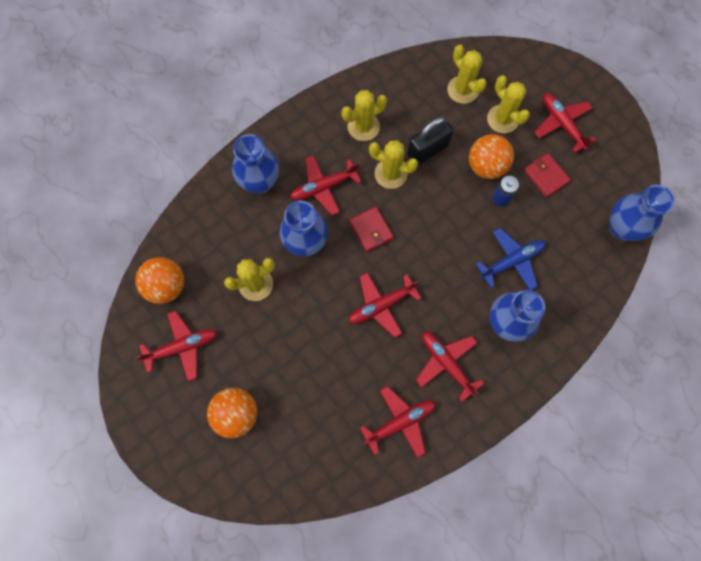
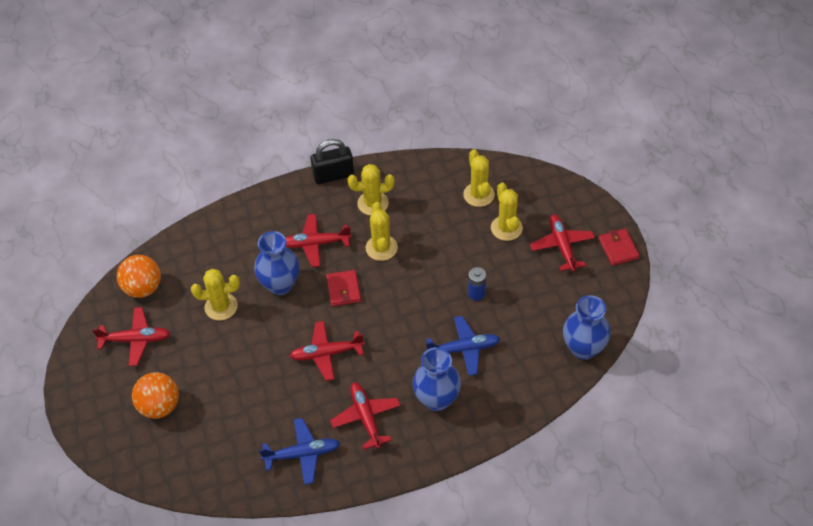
camera: 20 degrees right, 20 degrees down
blue vase [232,134,279,194] -> none
red plane [360,386,436,458] -> blue plane [259,418,340,485]
yellow cactus [369,140,418,189] -> yellow cactus turned 45 degrees clockwise [366,202,398,261]
black padlock [407,117,454,165] -> black padlock moved to [310,139,354,184]
orange ball [469,134,514,179] -> none
red wallet [524,153,571,197] -> red wallet moved to [598,229,640,266]

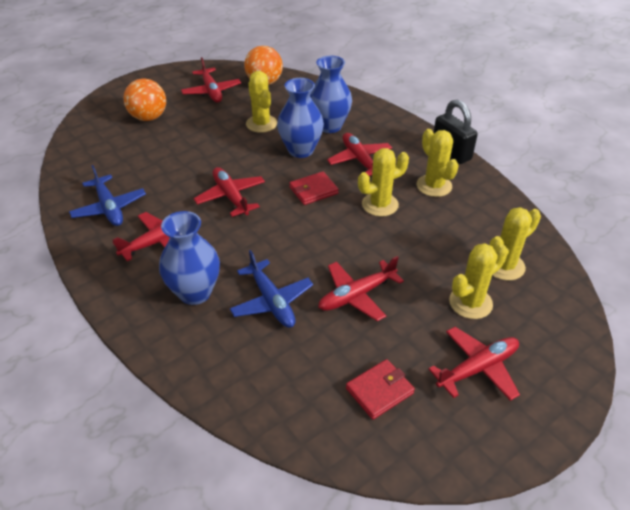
camera: 70 degrees right, 10 degrees down
blue battery [468,267,486,301] -> red plane [318,256,404,321]
blue vase [563,295,611,360] -> blue vase moved to [310,56,352,133]
red wallet [598,229,640,266] -> red wallet moved to [346,359,415,420]

